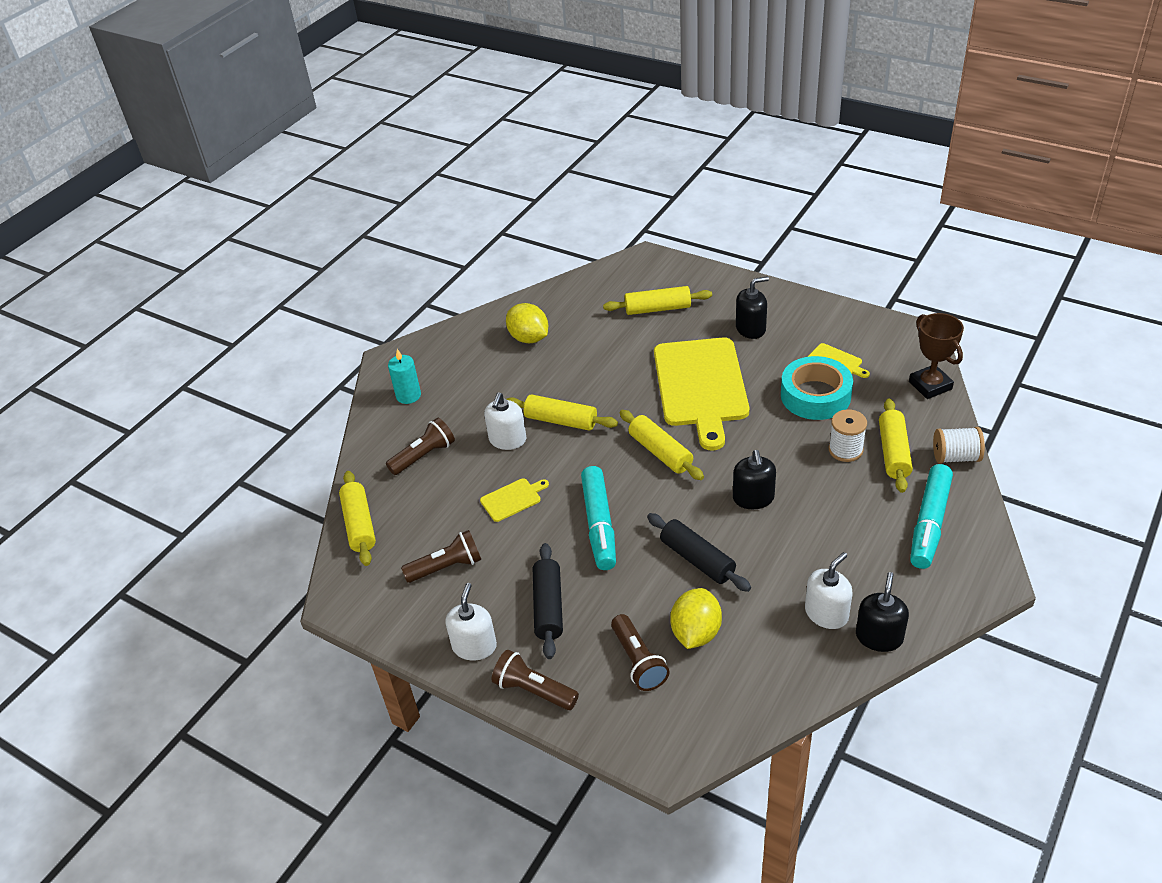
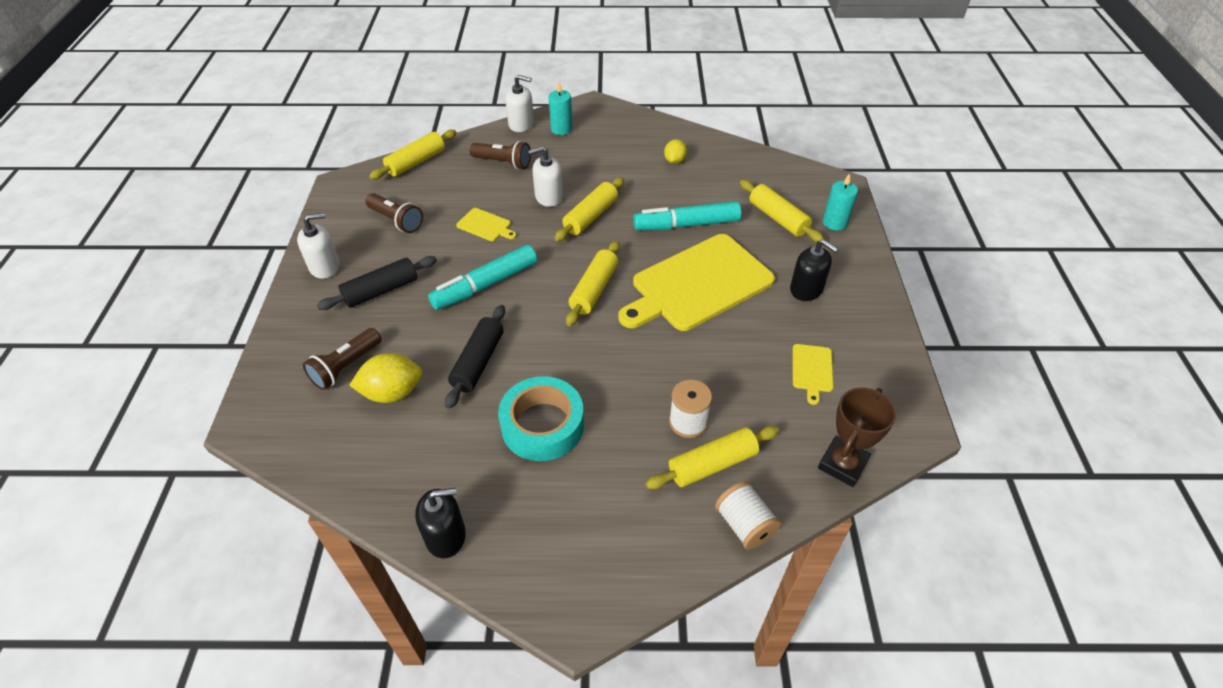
camera: 55 degrees right, 5 degrees up
brown flashlight [492,650,579,710] -> none
yellow lemon [506,303,548,343] -> yellow lemon [664,139,687,164], size x0.62
yellow rolling pin [507,394,618,431] -> yellow rolling pin turned 45 degrees clockwise [555,177,624,241]
black soap dispenser [733,450,776,509] -> none
turquoise tape [781,356,853,420] -> turquoise tape moved to [498,376,584,461]
white soap dispenser [805,552,853,629] -> white soap dispenser moved to [505,75,534,132]
turquoise marker [910,464,953,569] -> turquoise marker moved to [633,201,741,231]
none -> turquoise candle [823,173,858,230]

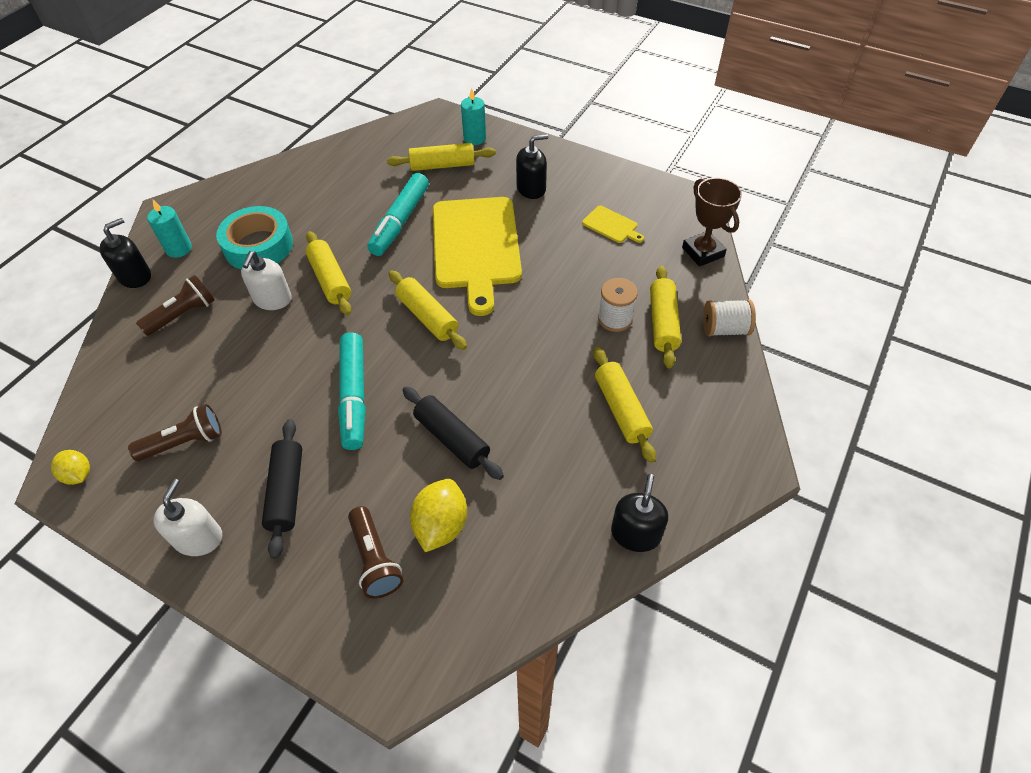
camera: 60 degrees left, 5 degrees up
yellow rolling pin [369,130,456,180] -> yellow rolling pin moved to [593,347,656,463]
yellow cutting board [456,208,517,241] -> none
turquoise tape [498,376,584,461] -> turquoise tape moved to [216,206,293,269]
white soap dispenser [505,75,534,132] -> black soap dispenser [99,218,151,288]
yellow lemon [664,139,687,164] -> yellow lemon moved to [51,450,90,485]

